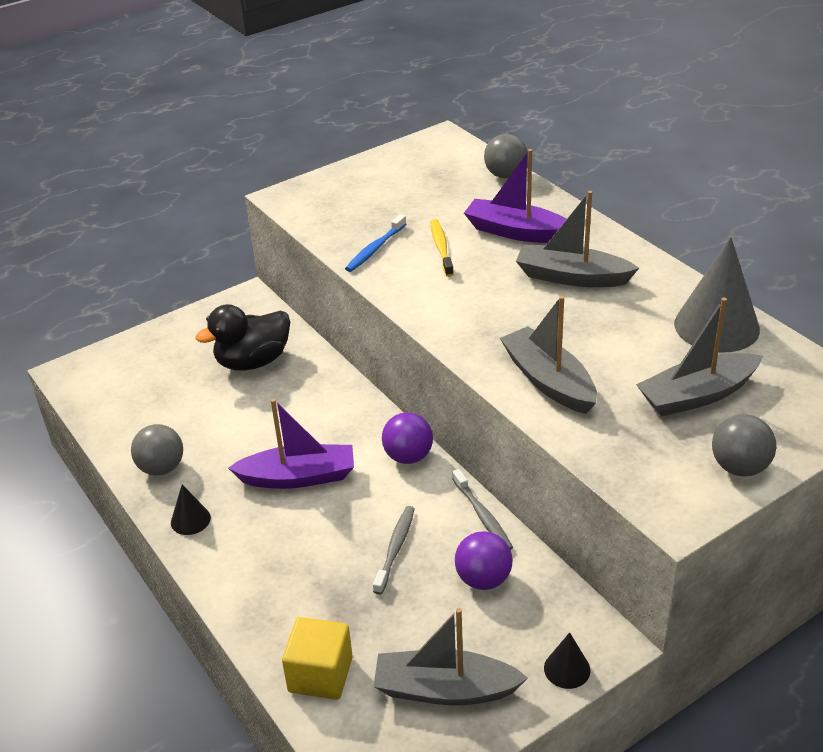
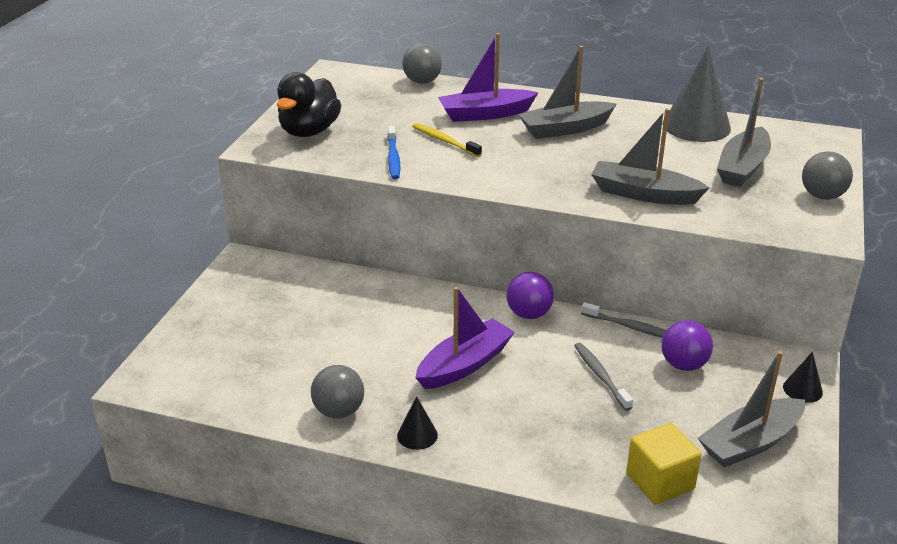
camera: 40 degrees left, 5 degrees down
black duck [195,304,290,371] -> black duck moved to [277,72,341,137]

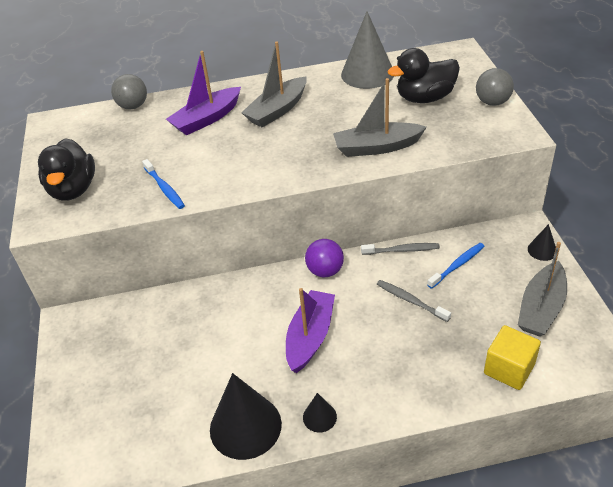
camera: 25 degrees left, 10 degrees up
grey ball [311,365,364,418] -> black cone [210,373,282,460]
yellow toothbrush [412,123,482,157] -> none
purple ball [661,320,713,371] -> blue toothbrush [427,243,484,289]
grey boat [717,78,771,187] -> black duck [388,48,460,103]

